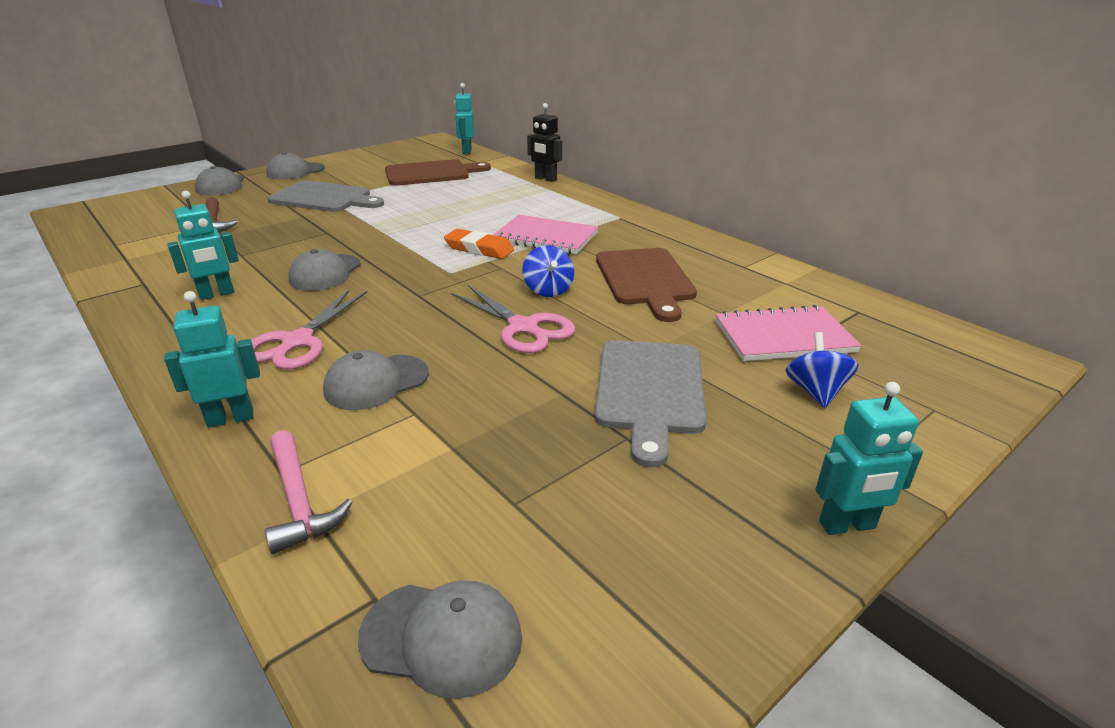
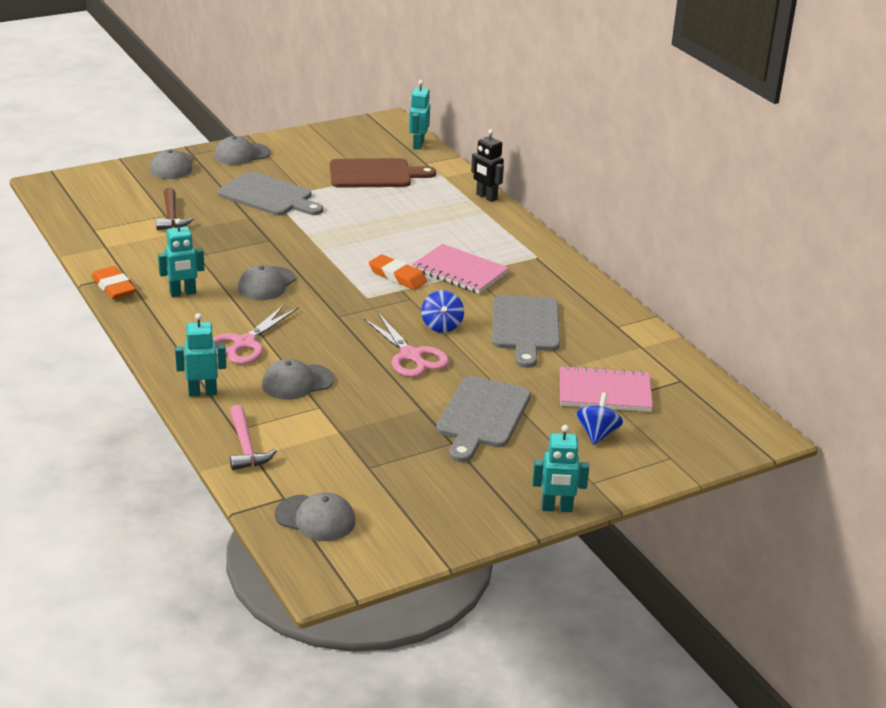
camera: 10 degrees right, 0 degrees up
brown cutting board [596,248,697,322] -> grey cutting board [492,295,560,368]
none -> orange eraser [92,266,136,299]

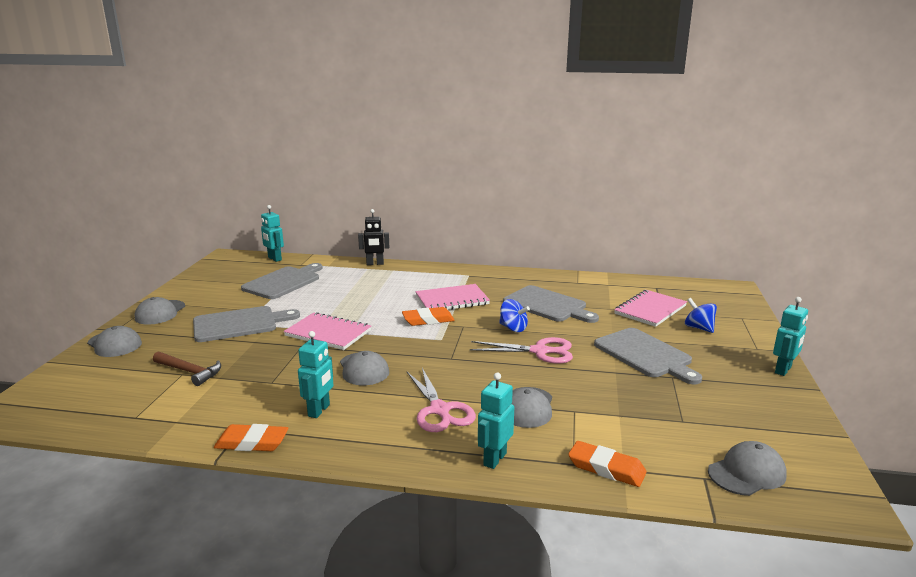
camera: 50 degrees left, 10 degrees down
pink hammer [230,405,277,470] -> orange eraser [568,441,647,487]
brown cutting board [330,158,436,188] -> grey cutting board [241,263,323,299]
none -> pink notebook [284,312,371,350]

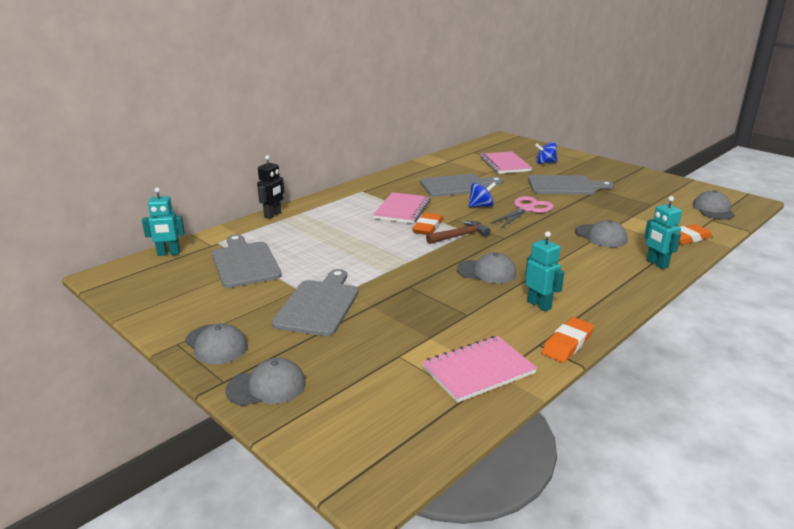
camera: 55 degrees left, 5 degrees up
brown hammer [153,352,221,386] -> brown hammer moved to [426,221,491,244]
pink notebook [284,312,371,350] -> pink notebook moved to [422,336,537,403]
pink scissors [407,368,476,432] -> none
turquoise robot [773,297,808,376] -> none

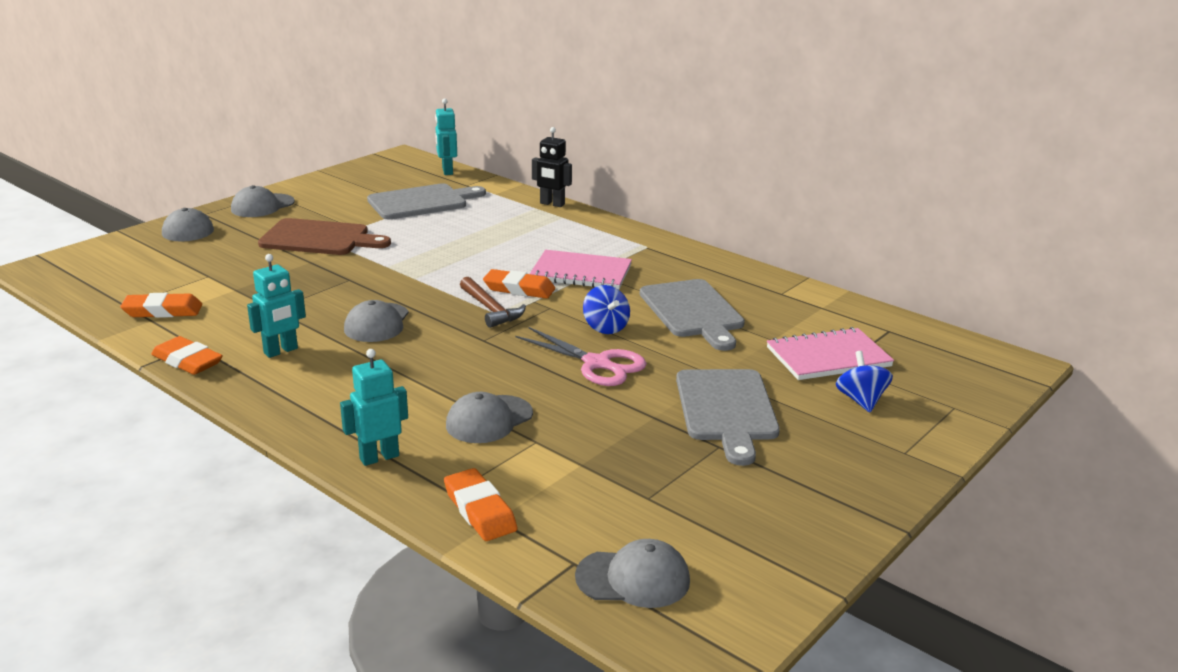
camera: 85 degrees right, 0 degrees up
grey cutting board [272,269,358,336] -> brown cutting board [258,218,391,255]
pink notebook [422,336,537,403] -> orange eraser [120,293,202,318]

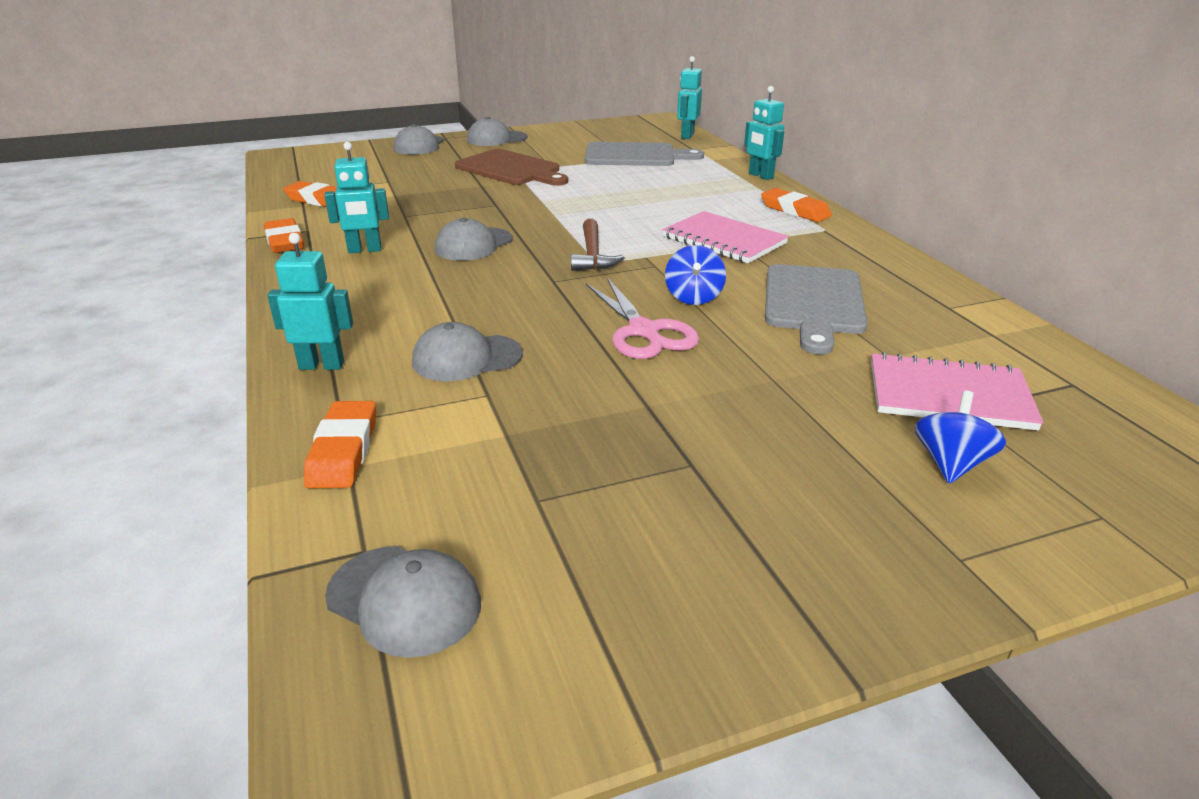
camera: 30 degrees right, 5 degrees up
orange eraser [483,269,555,299] -> orange eraser moved to [761,188,832,222]
black robot [532,127,572,207] -> turquoise robot [744,86,784,180]
grey cutting board [676,369,780,466] -> none

